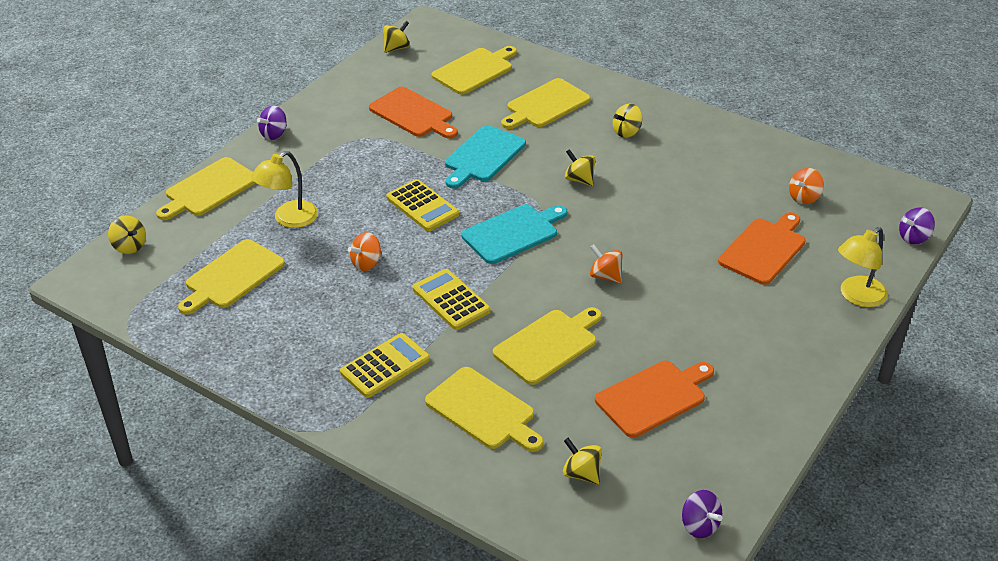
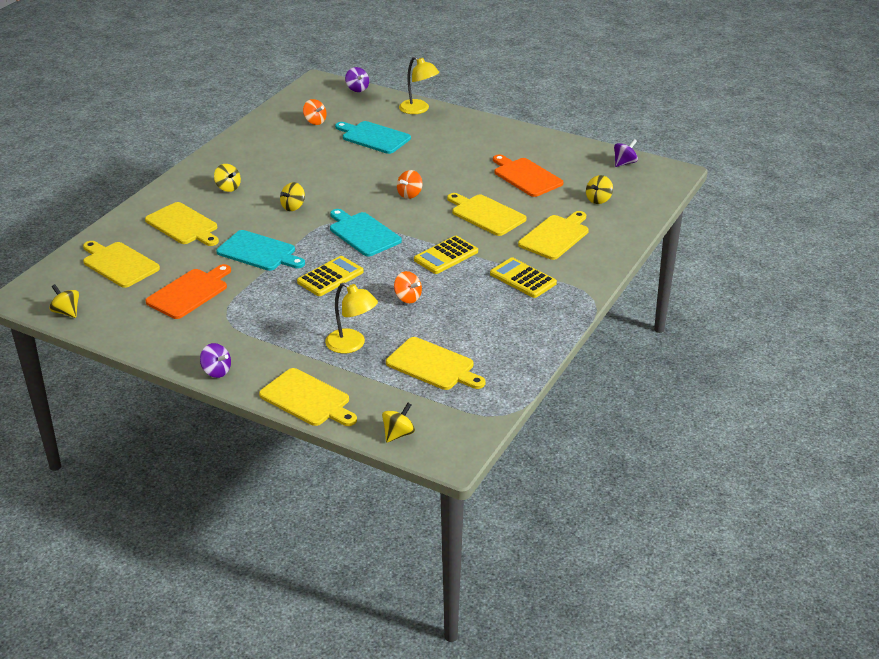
camera: 95 degrees left, 5 degrees down
orange cutting board [718,212,806,285] -> turquoise cutting board [335,121,411,154]

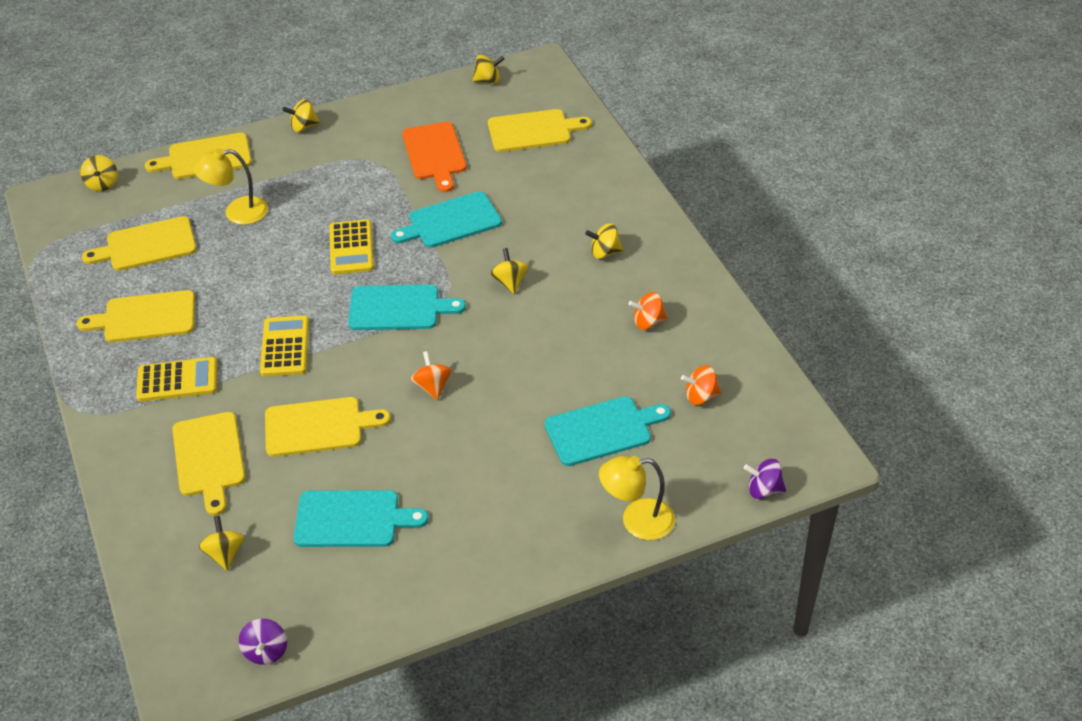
camera: 130 degrees right, 10 degrees up
yellow cutting board [145,202,219,246] -> yellow cutting board moved to [76,290,195,342]
purple spinning top [200,343,231,378] -> yellow spinning top [282,99,320,132]
orange spinning top [394,271,422,303] -> orange spinning top moved to [628,292,667,330]
orange cutting board [493,154,563,197] -> turquoise cutting board [294,490,429,547]

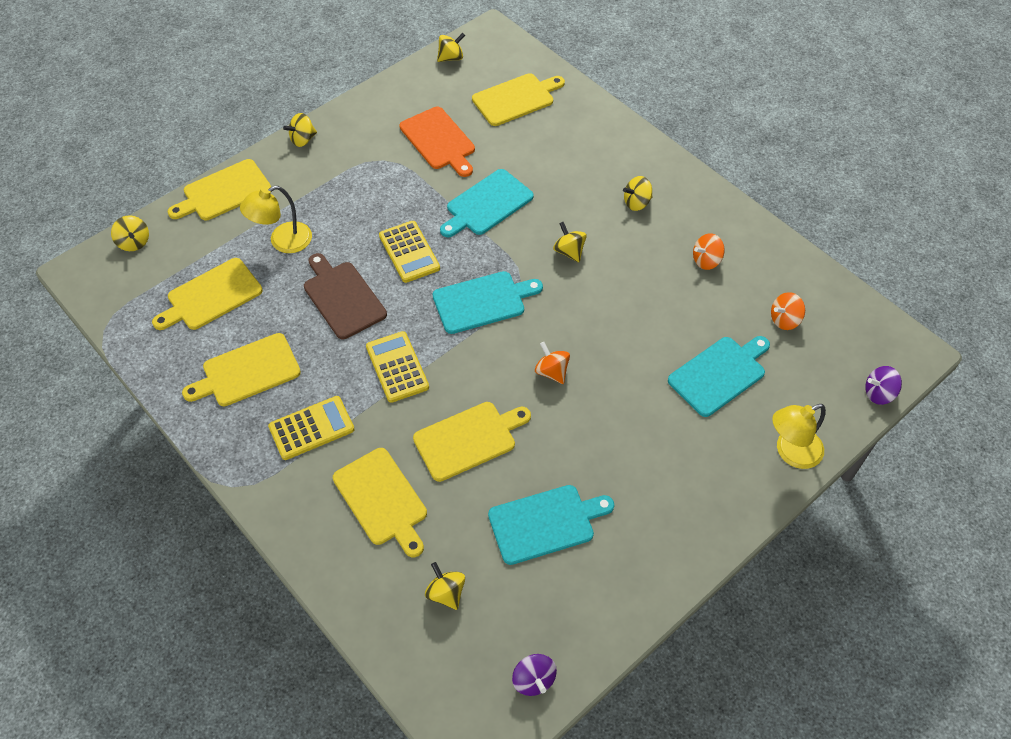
camera: 20 degrees left, 10 degrees up
none -> brown cutting board [304,253,387,339]

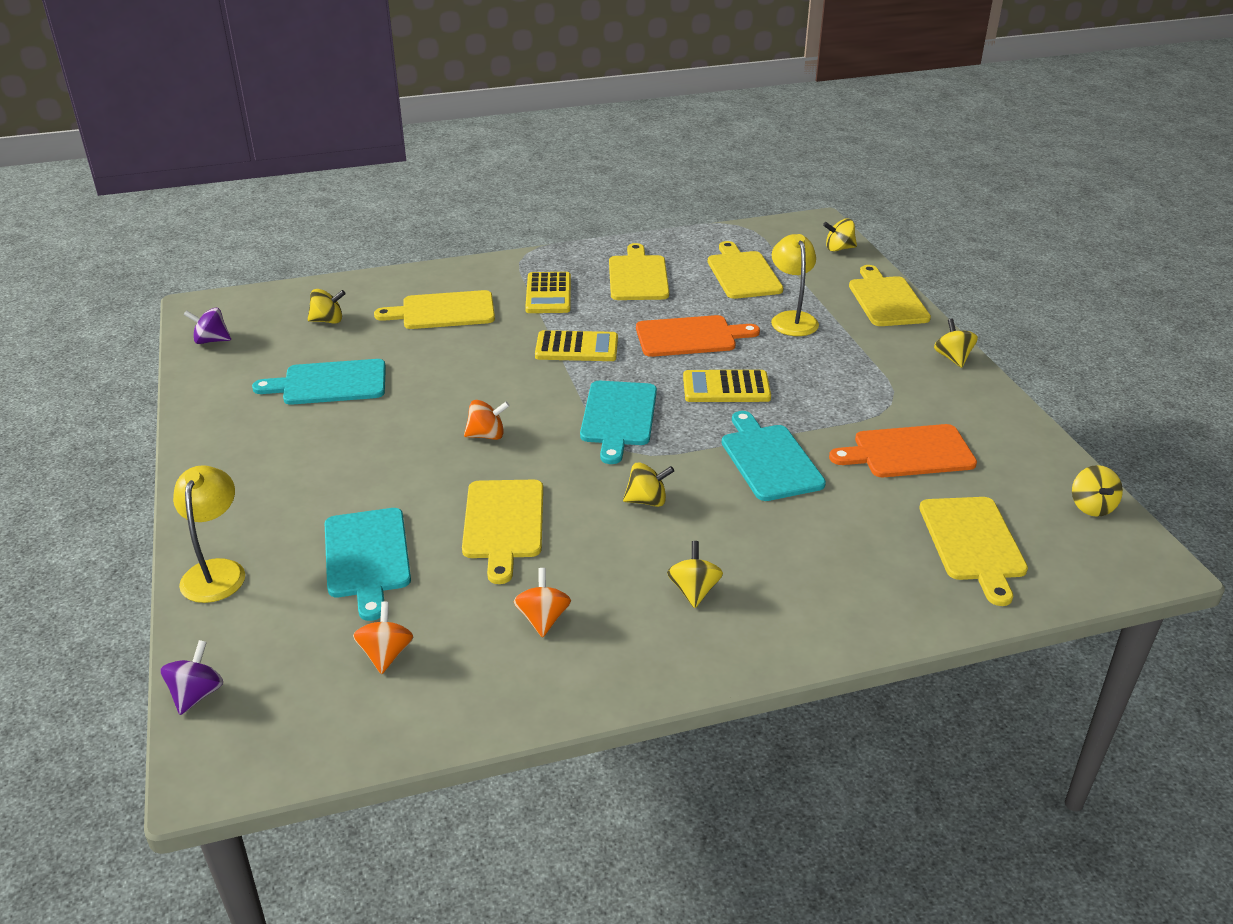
camera: 115 degrees right, 20 degrees down
brown cutting board [304,253,387,339] -> orange cutting board [636,315,760,357]
yellow cutting board [413,402,531,482] -> yellow cutting board moved to [462,480,543,584]
turquoise cutting board [488,485,614,565] -> turquoise cutting board turned 75 degrees clockwise [252,359,386,405]

